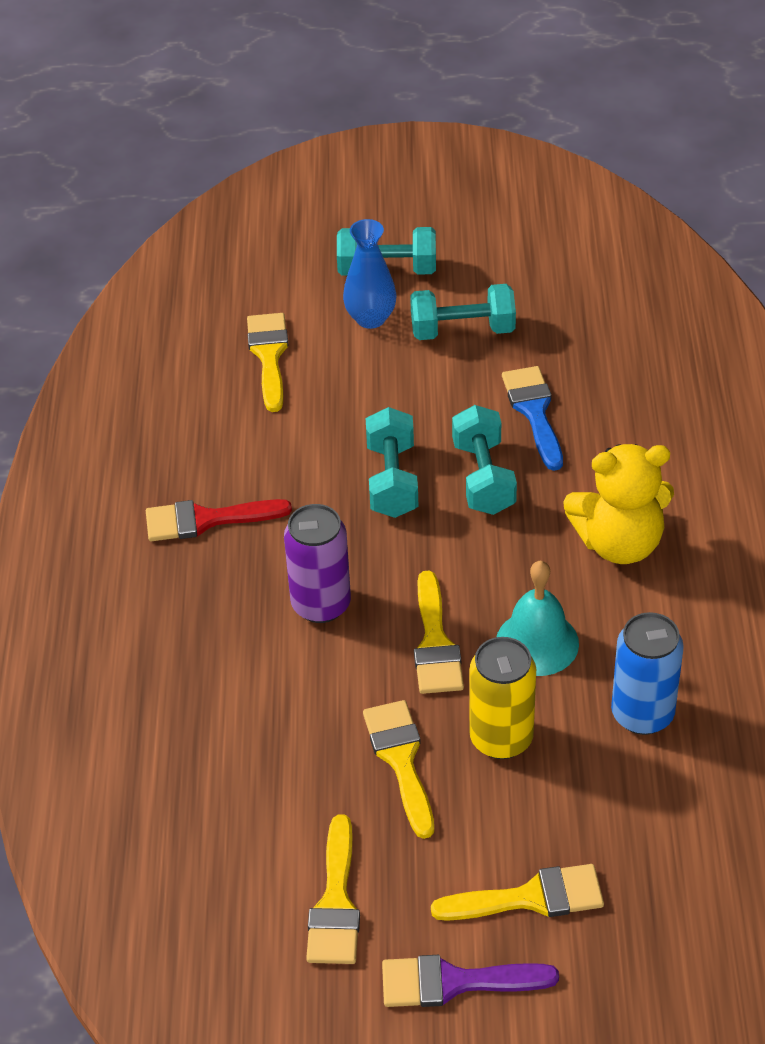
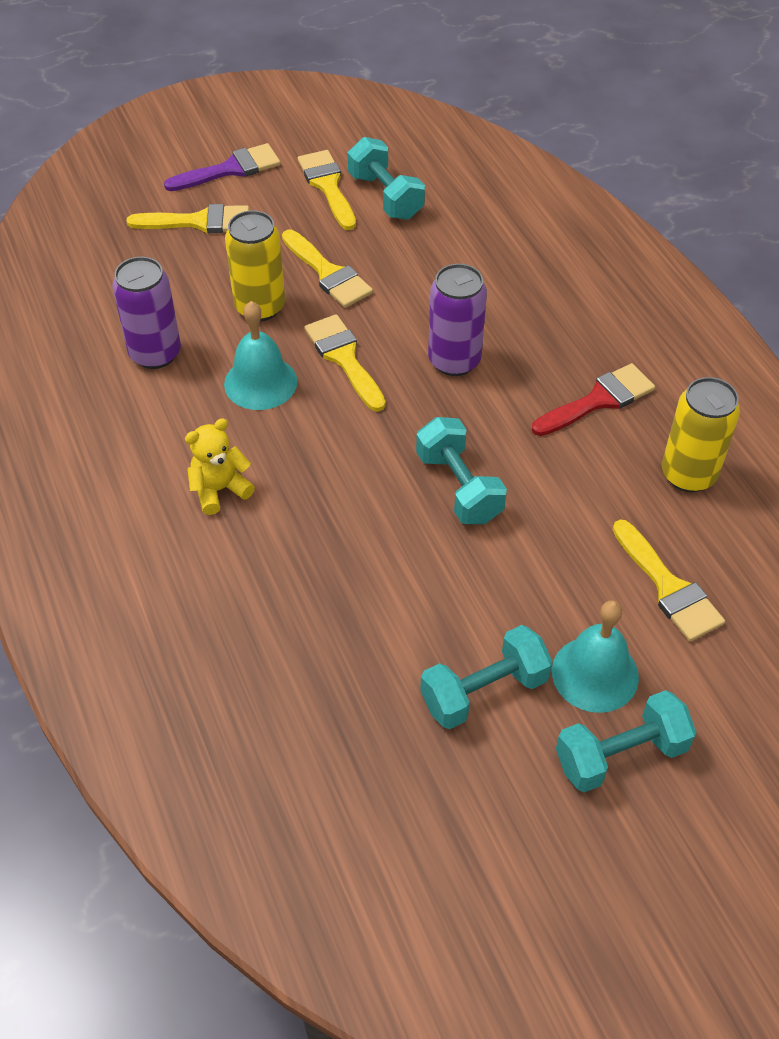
camera: 155 degrees right, 5 degrees up
blue vase [343,219,396,329] -> turquoise bell [552,600,639,713]
yellow brush [431,864,604,921] -> yellow brush turned 150 degrees counterclockwise [126,204,249,233]
turquoise dumbbell [452,405,517,515] -> turquoise dumbbell moved to [348,137,425,220]
blue brush [502,366,563,471] -> none
yellow teddy bear [563,444,674,564] -> yellow teddy bear [185,418,255,515], size x0.61
blue can [611,612,684,735] -> purple can [112,257,181,369]
none -> yellow can [662,377,740,492]

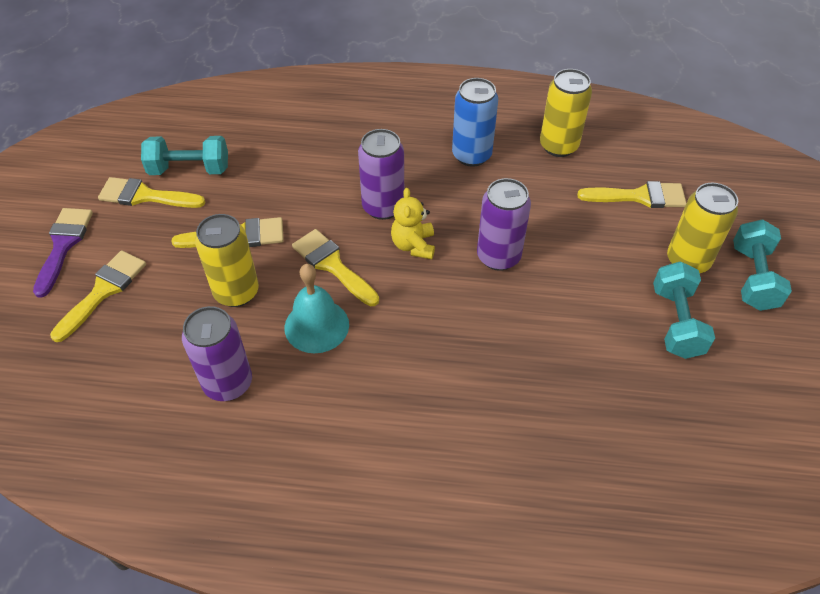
camera: 60 degrees left, 0 degrees up
yellow teddy bear [185,418,255,515] -> yellow teddy bear moved to [391,188,435,259]
yellow brush [304,314,386,412] -> yellow brush turned 45 degrees clockwise [292,229,379,306]
turquoise dumbbell [416,417,507,524] -> purple can [477,178,531,271]
red brush [532,363,655,436] -> blue can [452,78,498,167]
turquoise bell [552,600,639,713] -> yellow can [667,183,738,273]

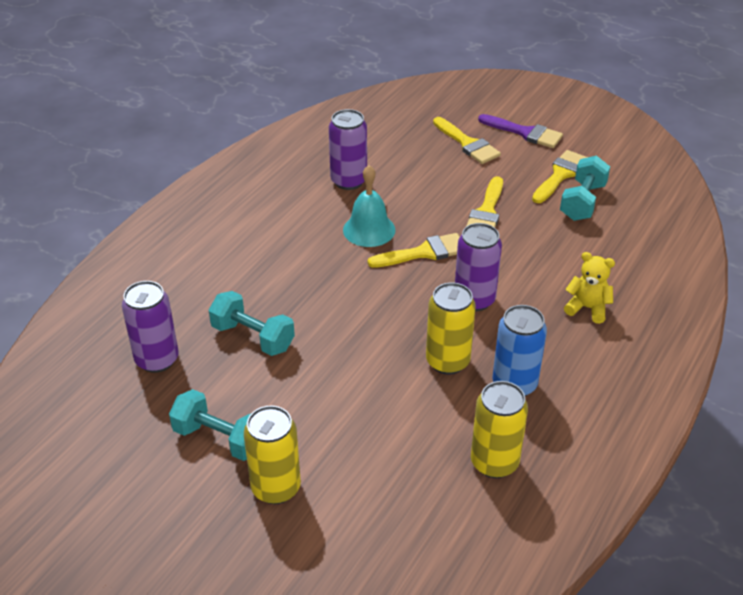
camera: 115 degrees right, 10 degrees down
yellow can [195,214,259,307] -> yellow can moved to [426,282,476,374]
yellow teddy bear [391,188,435,259] -> yellow teddy bear moved to [564,252,615,324]
purple can [477,178,531,271] -> purple can moved to [122,281,179,373]
yellow brush [577,181,686,208] -> none
turquoise dumbbell [733,220,792,311] -> turquoise dumbbell moved to [209,291,295,356]

